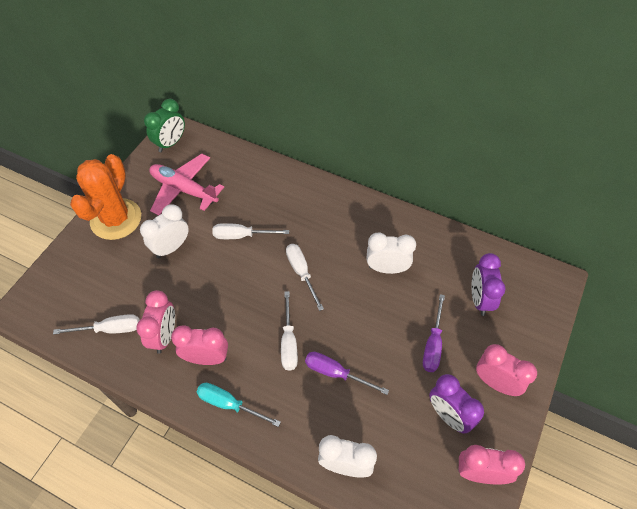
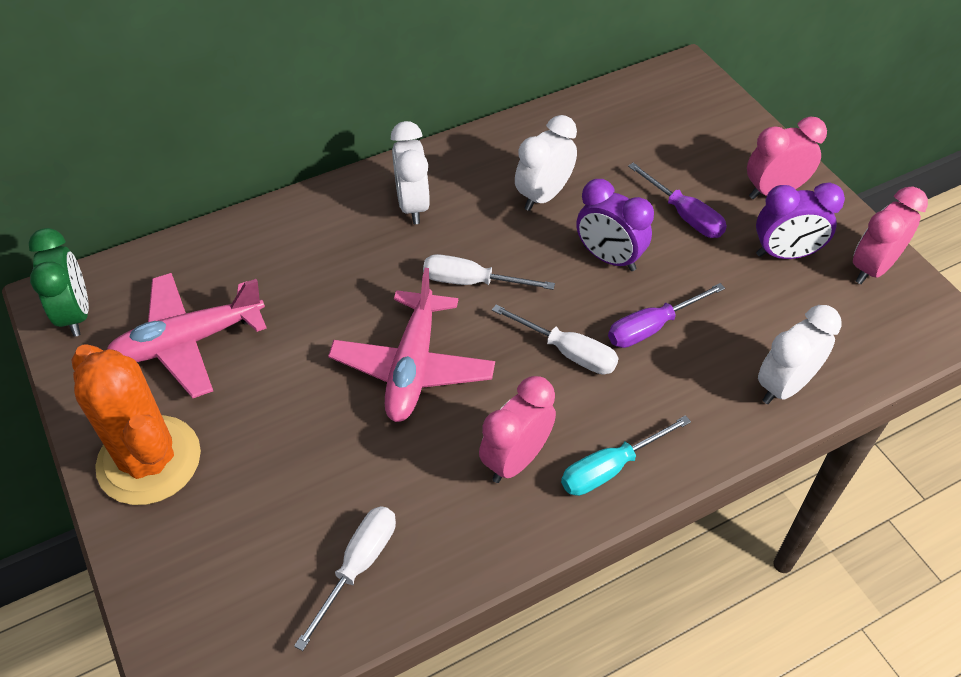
camera: 55 degrees left, 5 degrees down
pink clock [136,290,175,354] -> none
white clock [140,204,189,258] -> white clock moved to [391,121,430,224]
white screwdriver [212,223,289,239] -> none
purple clock [471,253,506,316] -> purple clock moved to [576,179,654,271]
none -> pink plane [328,268,495,422]

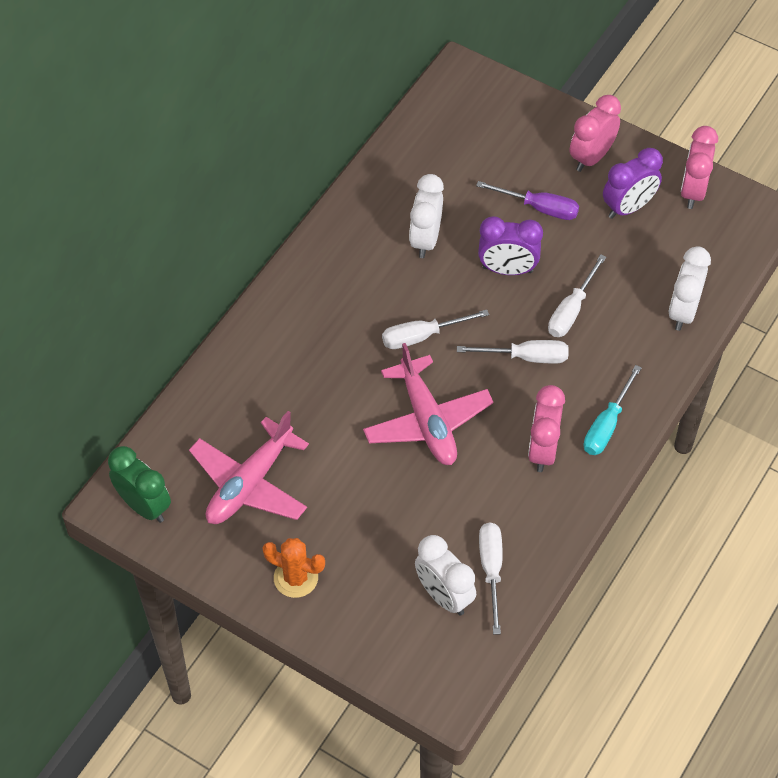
camera: 30 degrees left, 5 degrees up
orange cactus [71,344,201,505] -> orange cactus [263,538,325,598], size x0.54
white clock [391,121,430,224] -> white clock moved to [415,535,476,616]
purple screwdriver [608,283,725,348] -> white screwdriver [548,254,606,337]

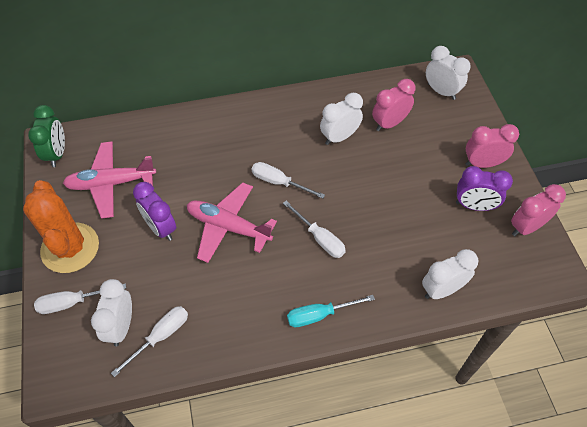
camera: 45 degrees right, 0 degrees up
orange cactus [263,538,325,598] -> orange cactus [23,180,99,273], size x1.84
pink plane [363,343,494,465] -> pink plane turned 90 degrees clockwise [187,182,277,263]
purple screwdriver [476,181,579,220] -> none
purple clock [478,217,543,275] -> purple clock moved to [133,182,176,241]
pink clock [528,385,565,472] -> pink clock moved to [372,79,415,131]
white screwdriver [548,254,606,337] -> white screwdriver moved to [34,283,126,314]
none -> white clock [426,46,471,100]

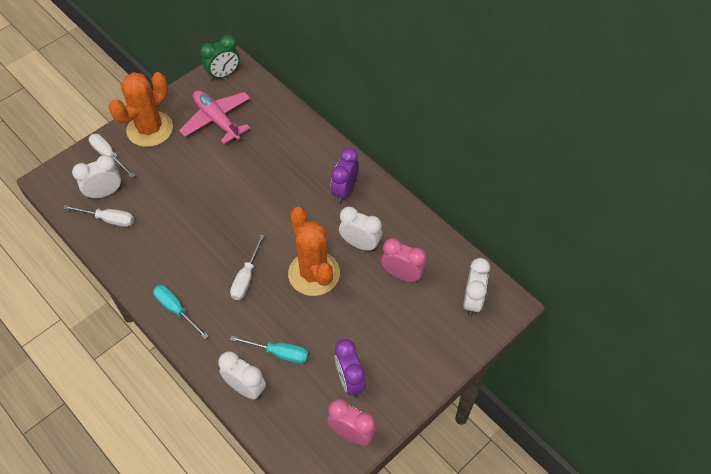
camera: 60 degrees right, 0 degrees up
purple clock [133,182,176,241] -> purple clock moved to [331,148,359,203]
pink plane [187,182,277,263] -> none
white screwdriver [252,162,325,199] -> none
pink clock [465,124,519,168] -> none
none -> turquoise screwdriver [230,336,308,364]
none -> orange cactus [288,207,340,296]

